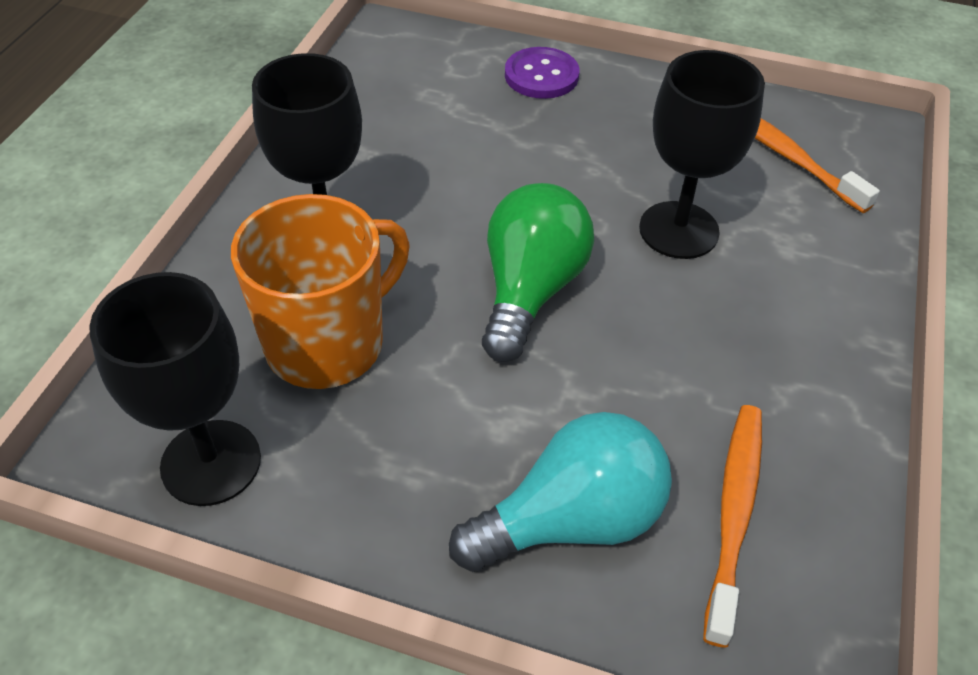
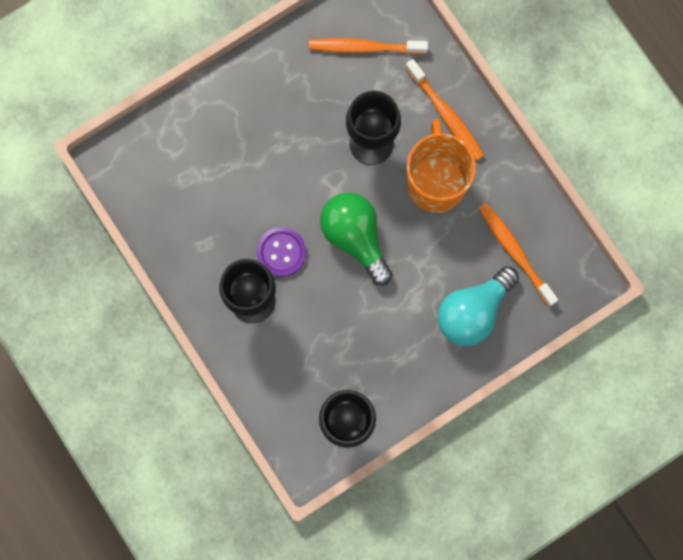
camera: 50 degrees left, 30 degrees up
orange mug [231,194,410,389] -> orange mug moved to [406,119,476,213]
turquoise light bulb [449,412,672,572] -> turquoise light bulb turned 150 degrees counterclockwise [437,266,519,346]
purple button [505,47,579,99] -> purple button moved to [257,227,307,277]
none -> orange toothbrush [405,59,484,161]

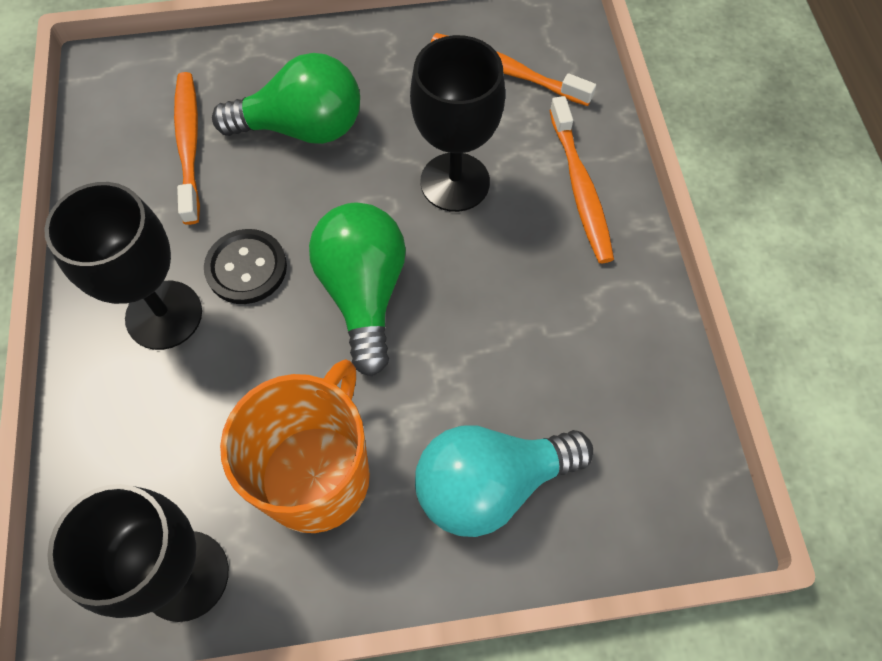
camera: 25 degrees right, 15 degrees down
purple button [257,227,307,277] -> black button [204,229,287,304]
orange mug [406,119,476,213] -> orange mug moved to [220,359,370,533]
orange toothbrush [478,203,558,306] -> orange toothbrush moved to [174,72,200,225]
none -> green light bulb [212,53,360,144]

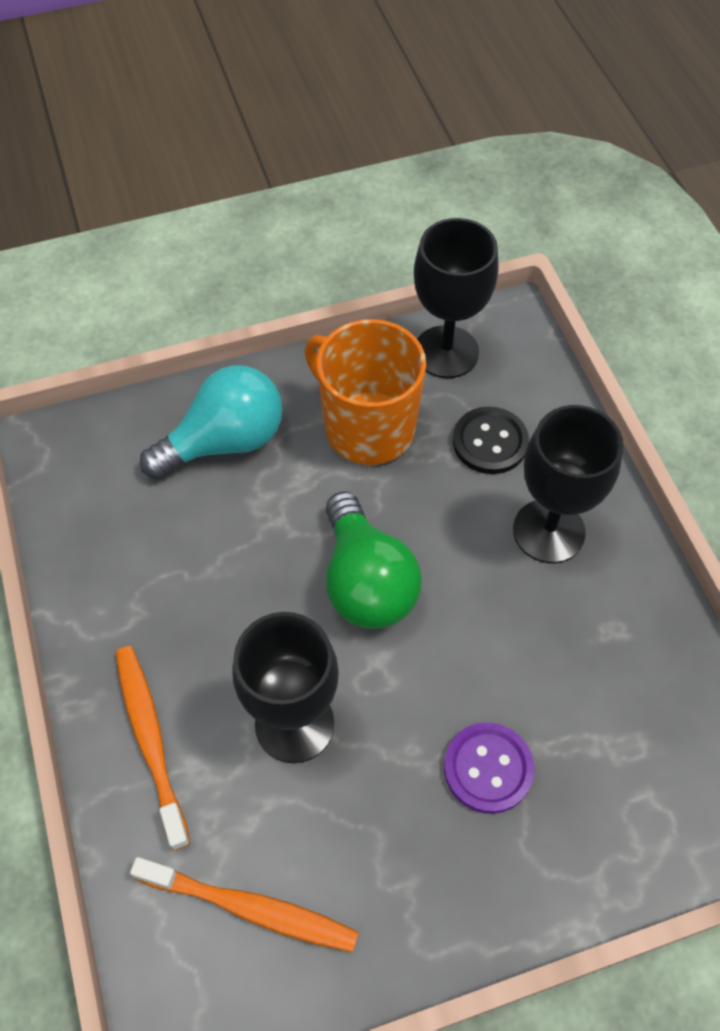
camera: 170 degrees right, 5 degrees down
orange toothbrush [174,72,200,225] -> none
black button [204,229,287,304] -> black button moved to [453,406,529,474]
green light bulb [212,53,360,144] -> purple button [444,722,534,814]
orange mug [220,359,370,533] -> orange mug turned 120 degrees clockwise [305,319,426,465]

